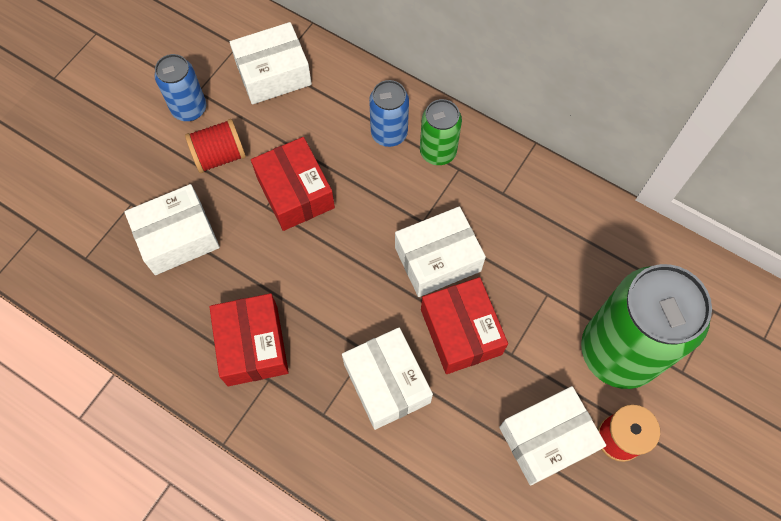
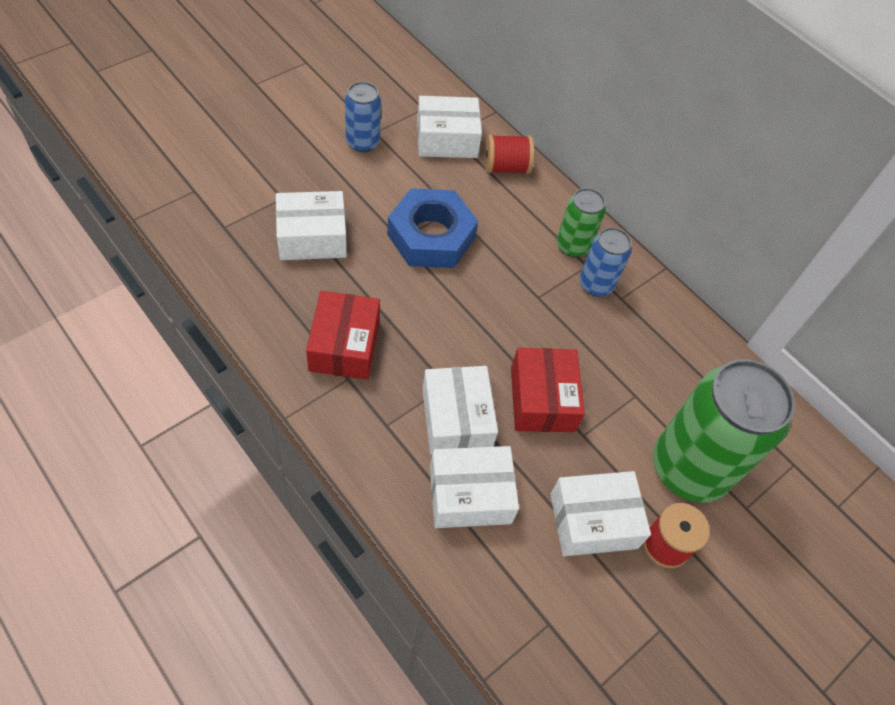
camera: 10 degrees right, 10 degrees down
red spool [185,119,246,173] -> red spool moved to [484,135,534,174]
red box [251,137,335,231] -> blue nut [387,188,478,268]
blue can [369,80,409,147] -> blue can moved to [580,227,632,297]
white box [395,207,486,297] -> white box moved to [430,446,519,528]

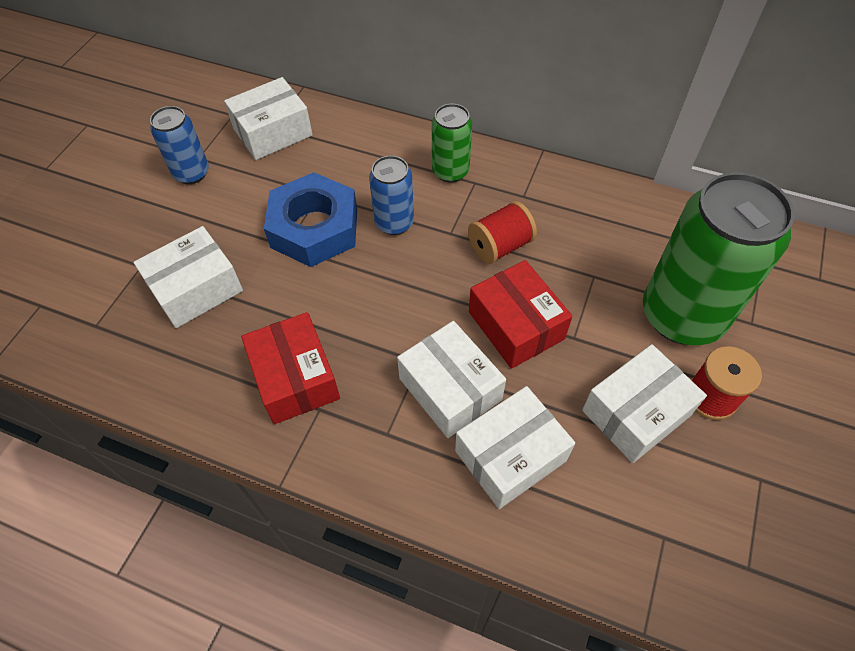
camera: 20 degrees left, 0 degrees up
red spool [484,135,534,174] -> red spool moved to [468,201,537,264]
blue can [580,227,632,297] -> blue can moved to [369,156,414,235]

